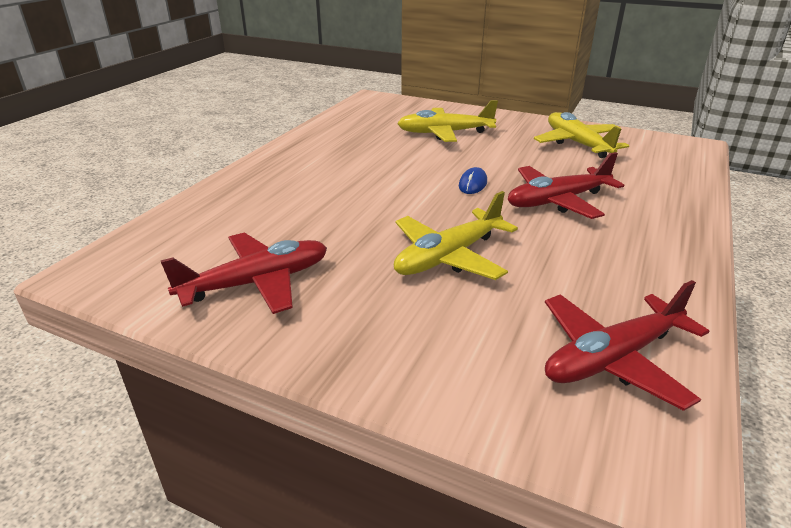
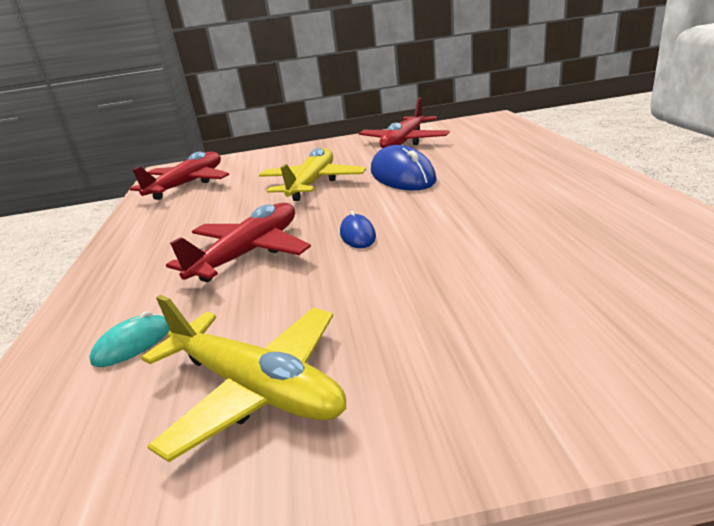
camera: 150 degrees right, 5 degrees down
yellow plane [397,100,498,142] -> none
none -> turquoise mouse [90,311,170,367]
none -> blue mouse [371,145,437,190]

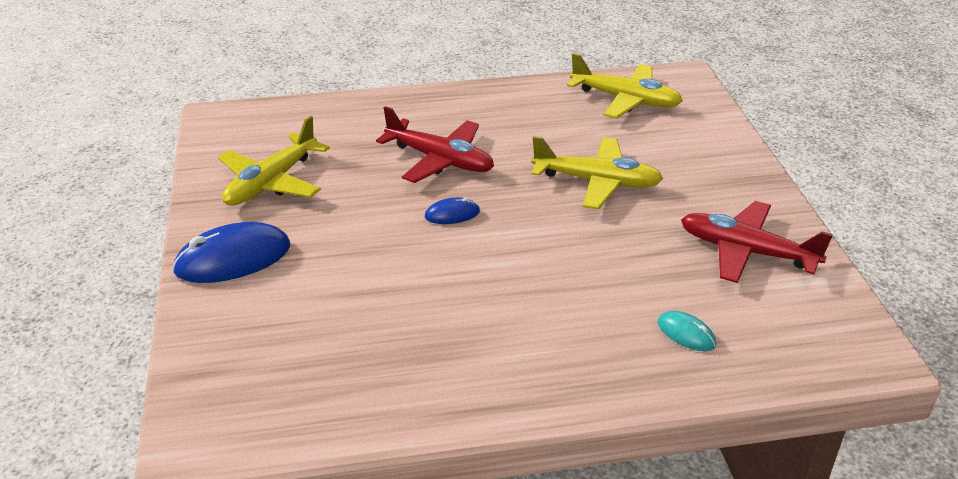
camera: 85 degrees right, 10 degrees up
turquoise mouse [90,311,170,367] -> turquoise mouse moved to [658,311,716,351]
red plane [130,152,229,200] -> yellow plane [567,53,683,118]
blue mouse [371,145,437,190] -> blue mouse moved to [172,222,290,283]

